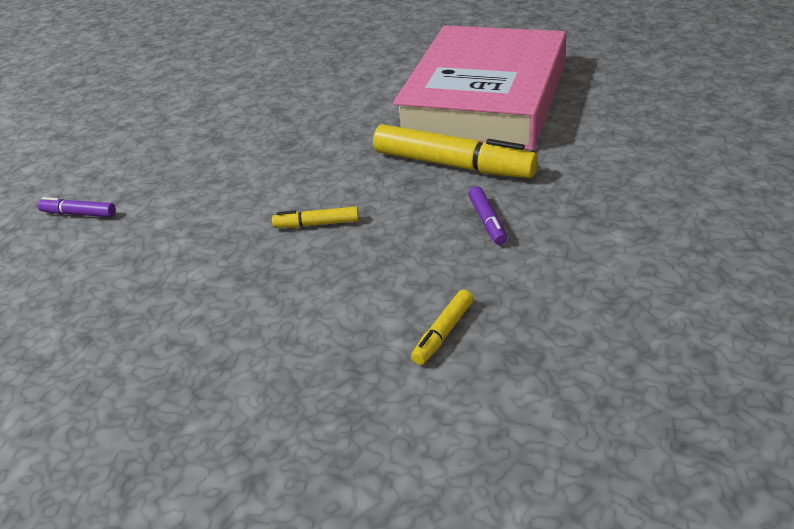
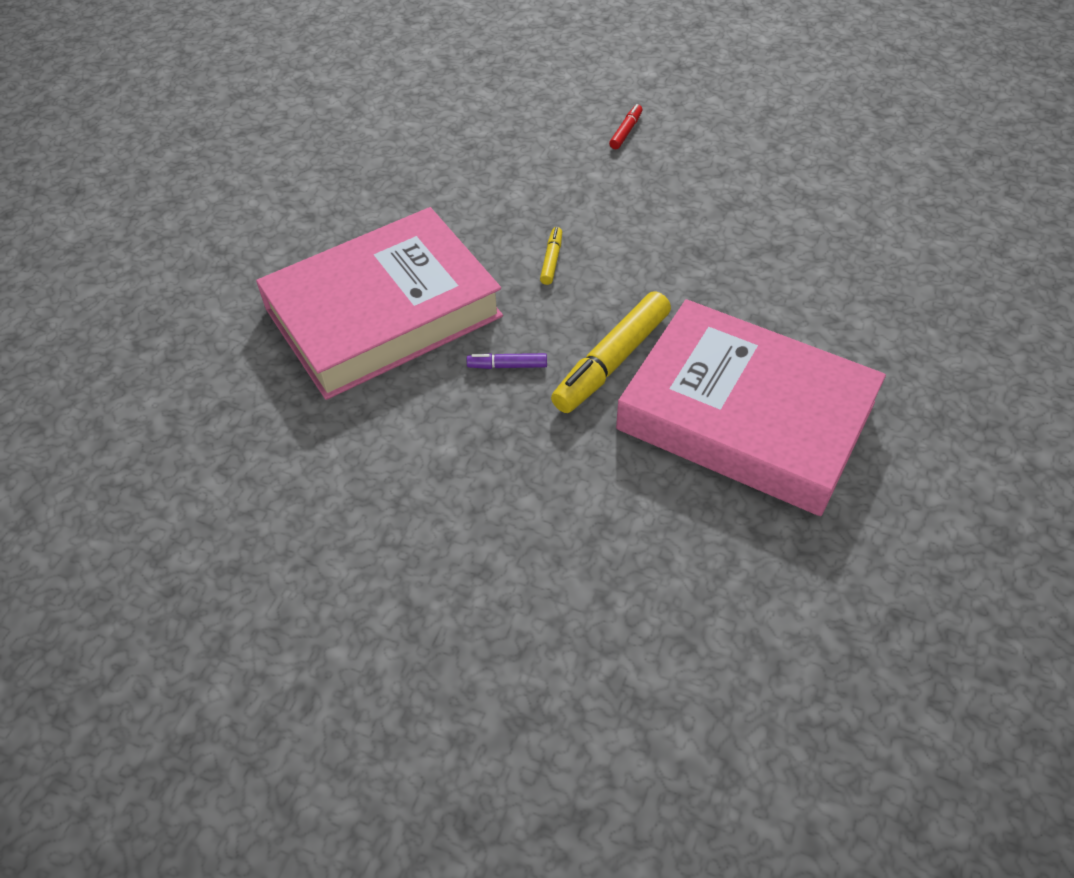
camera: 100 degrees right, 15 degrees up
purple marker [38,197,116,217] -> red marker [609,104,643,149]
yellow marker [411,290,473,365] -> pink book [256,207,503,400]

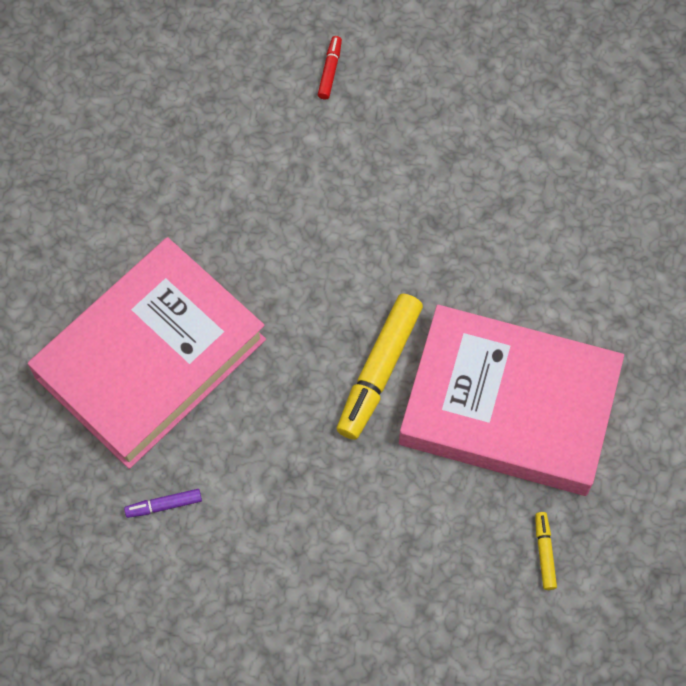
camera: 15 degrees left, 15 degrees up
purple marker [467,353,547,369] -> purple marker moved to [124,489,202,518]
yellow marker [540,227,562,285] -> yellow marker moved to [535,512,557,590]

